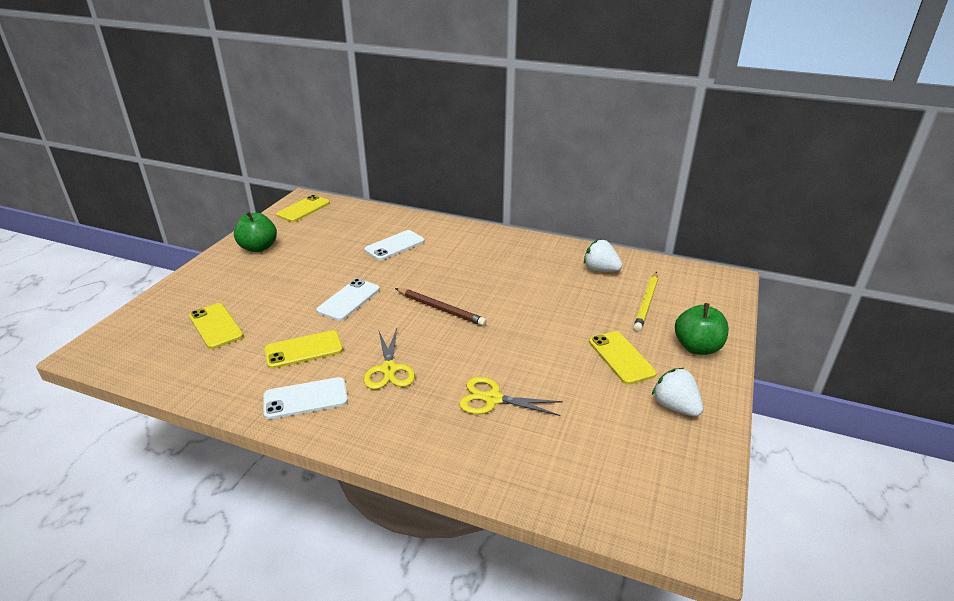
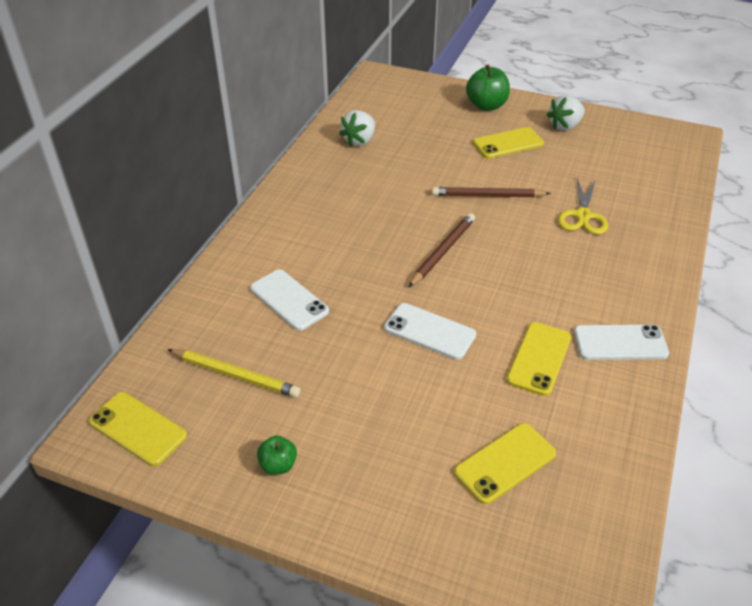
camera: 90 degrees left, 10 degrees up
green apple [234,211,277,252] -> green apple [257,436,297,475], size x0.56
white phone [264,377,348,419] -> white phone turned 75 degrees counterclockwise [574,325,669,360]
yellow phone [265,330,343,369] -> yellow phone turned 45 degrees clockwise [506,322,571,396]
yellow scissors [364,329,415,390] -> none
yellow pencil [633,272,658,332] -> yellow pencil moved to [167,349,301,398]
none -> brown pencil [432,187,551,198]

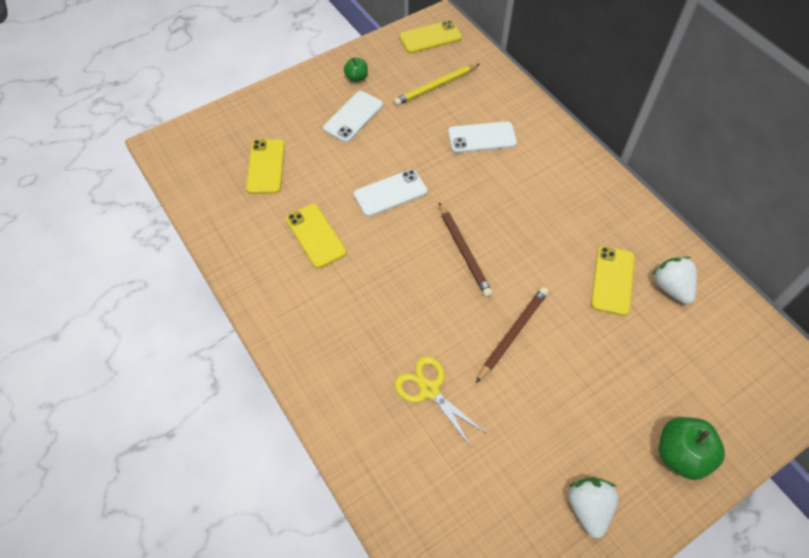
camera: 125 degrees right, 15 degrees up
yellow phone [473,127,544,159] -> yellow phone moved to [591,246,635,316]
white phone [574,325,669,360] -> white phone moved to [323,91,383,142]

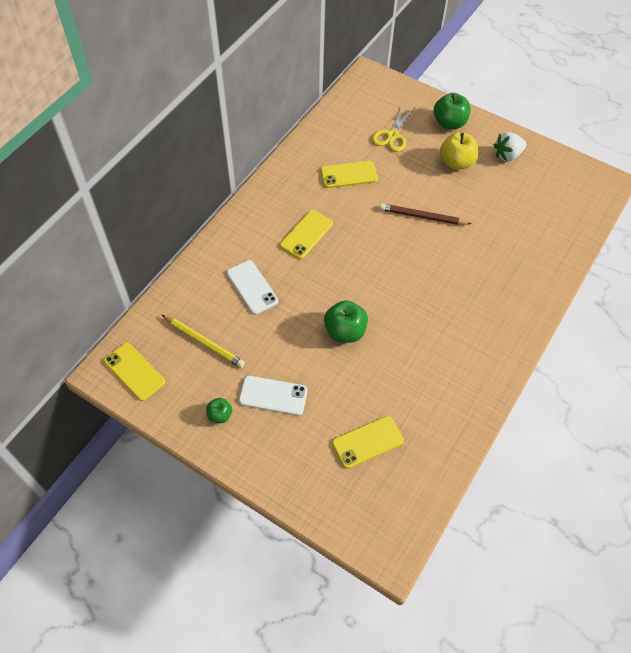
camera: 115 degrees left, 0 degrees up
yellow phone [286,204,347,268] -> yellow phone moved to [280,210,333,259]
white phone [354,169,427,217] -> green apple [324,300,368,343]
yellow scissors [394,356,487,447] -> yellow scissors moved to [372,106,414,152]
brown pencil [439,203,493,298] -> none
white strawberry [652,257,697,304] -> none
none -> yellow apple [440,132,478,170]

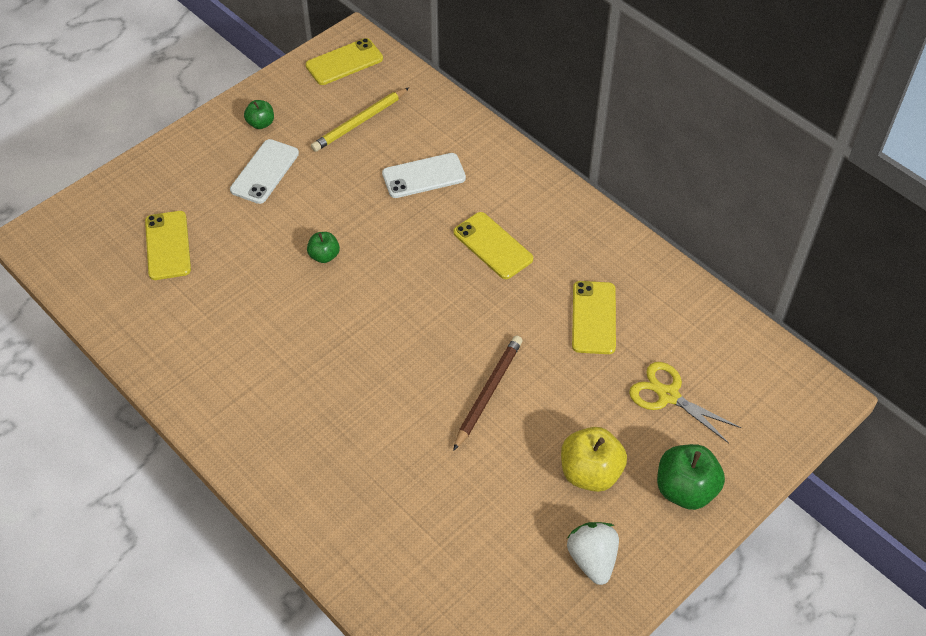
camera: 105 degrees right, 5 degrees down
green apple [324,300,368,343] -> green apple [307,232,340,263], size x0.56

